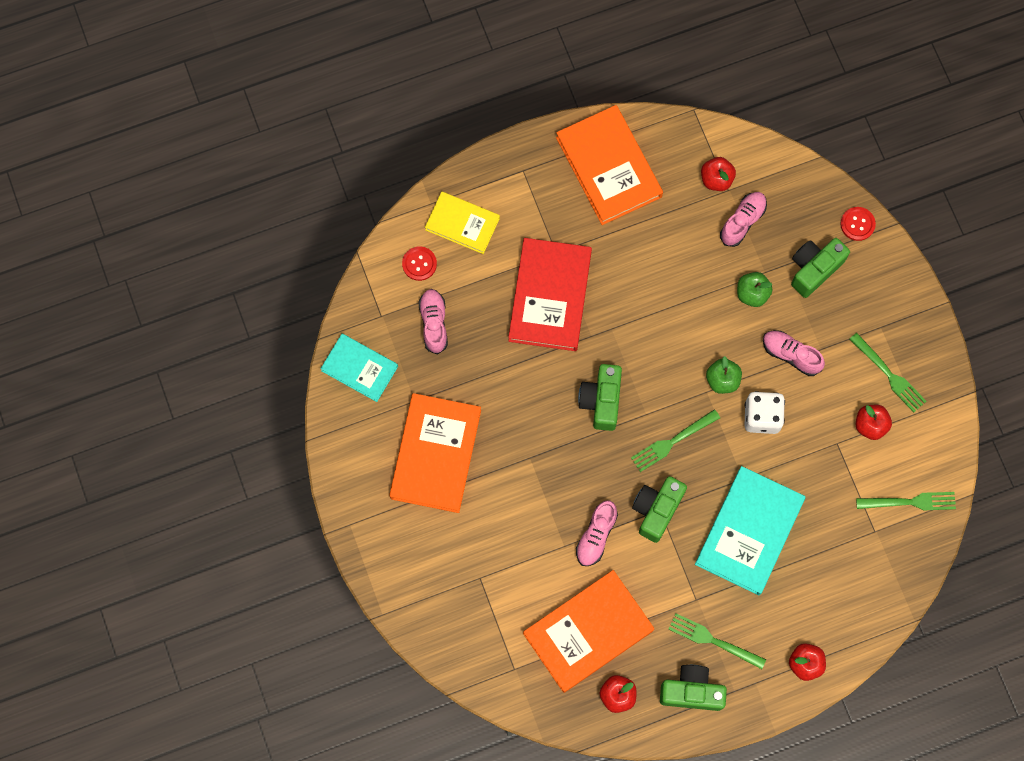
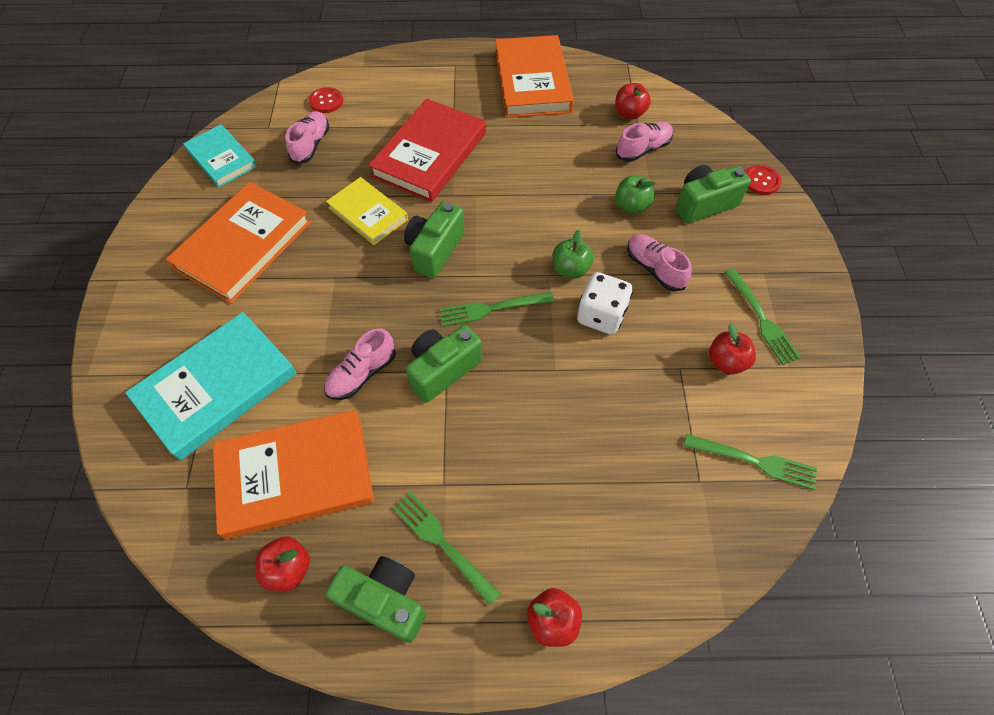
camera: 20 degrees right, 15 degrees down
yellow book [425,192,500,254] -> yellow book moved to [326,177,408,245]
turquoise book [695,466,805,595] -> turquoise book moved to [125,312,297,461]

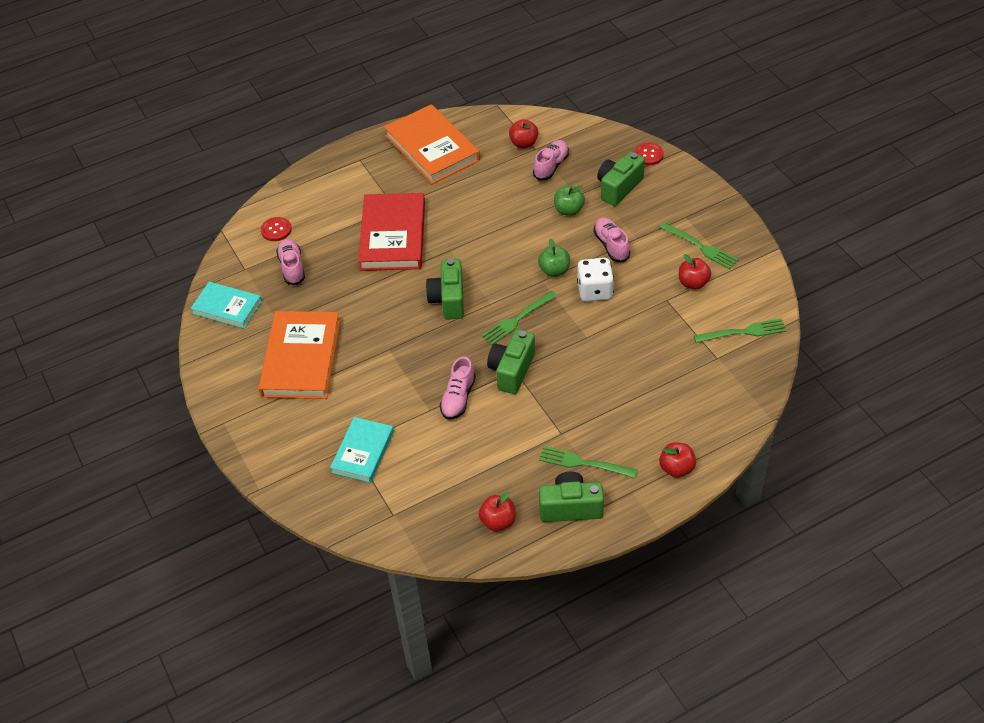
camera: 25 degrees left, 10 degrees down
turquoise book [125,312,297,461] -> turquoise book [330,417,394,483], size x0.61
orange book [213,410,374,539] -> none
yellow book [326,177,408,245] -> none
pink shoe [627,234,692,292] -> pink shoe turned 45 degrees clockwise [593,217,630,262]

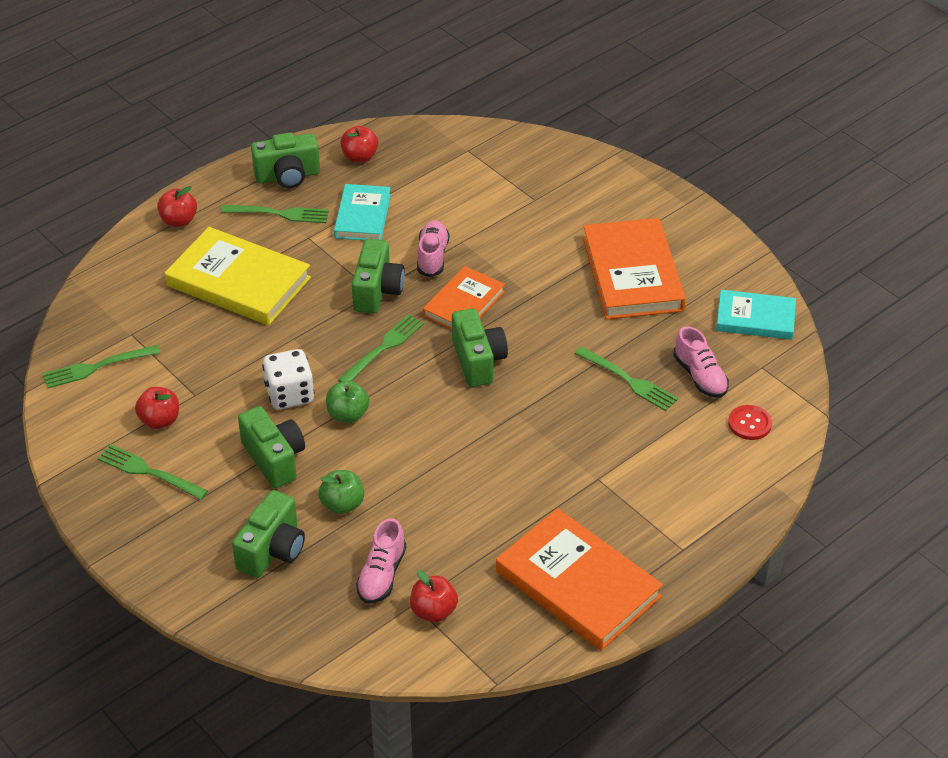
camera: 165 degrees right, 5 degrees down
turquoise book [330,417,394,483] -> turquoise book moved to [334,184,391,240]
red book [358,193,425,271] -> none
pink shoe [593,217,630,262] -> green camera [238,406,305,488]
red button [634,143,664,165] -> none
none -> yellow book [165,227,311,326]
none -> orange book [423,266,505,330]
none -> green fork [574,346,678,411]

